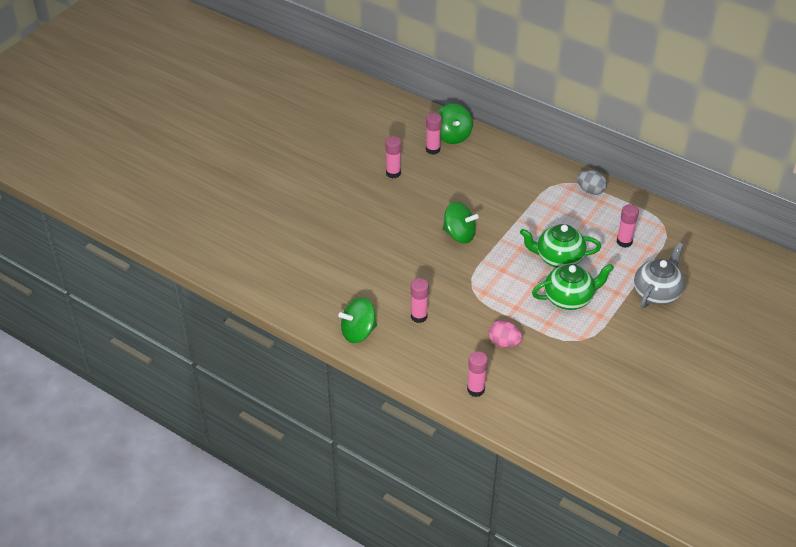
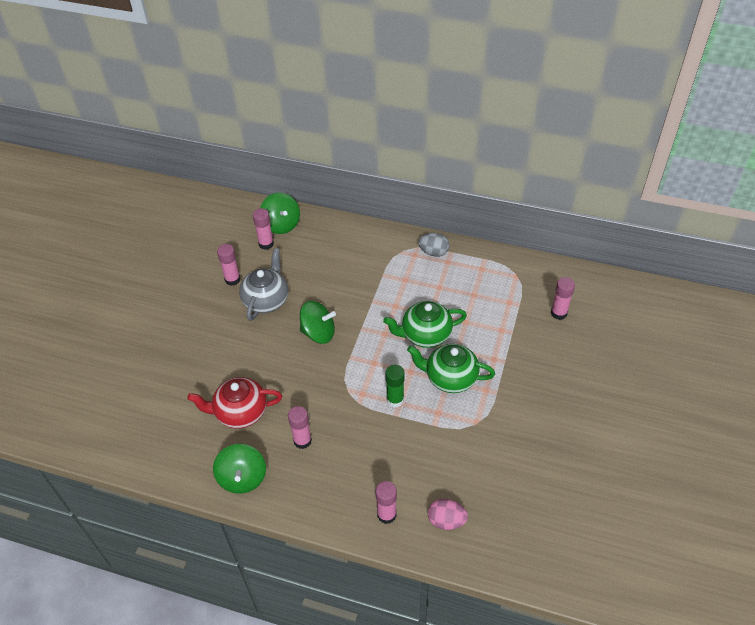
camera: 15 degrees left, 5 degrees up
green spinning top [338,297,377,343] -> green spinning top turned 60 degrees counterclockwise [213,444,266,494]
pink egg [489,320,522,348] -> pink egg moved to [428,499,468,530]
green teapot [532,264,614,310] -> green teapot turned 135 degrees counterclockwise [407,344,495,393]
pink glue stick [617,204,639,248] -> pink glue stick moved to [551,277,575,320]
grey teapot [634,242,685,308] -> grey teapot moved to [239,248,288,321]
none -> red teapot [187,377,282,428]
none -> green glue stick [385,365,405,407]

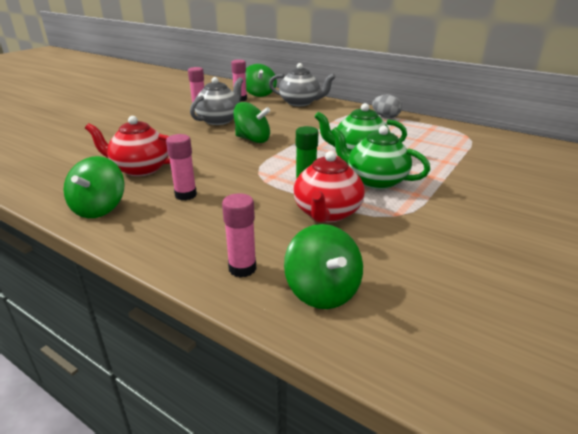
camera: 15 degrees right, 20 degrees down
pink egg [428,499,468,530] -> green spinning top [284,224,363,309]
pink glue stick [551,277,575,320] -> none
none -> grey teapot [269,63,336,106]
none -> red teapot [293,151,365,223]

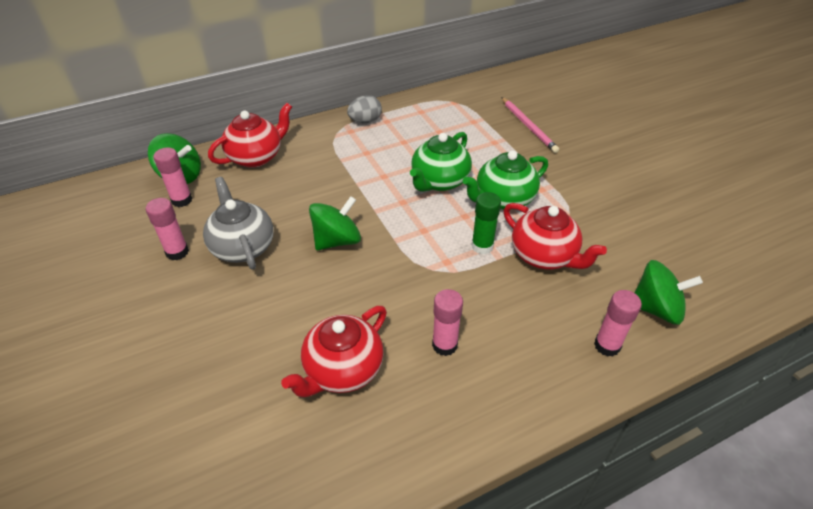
camera: 60 degrees left, 15 degrees up
green spinning top [63,156,125,218] -> none
grey teapot [269,63,336,106] -> red teapot [208,103,292,168]
none -> pink pencil [501,97,559,153]

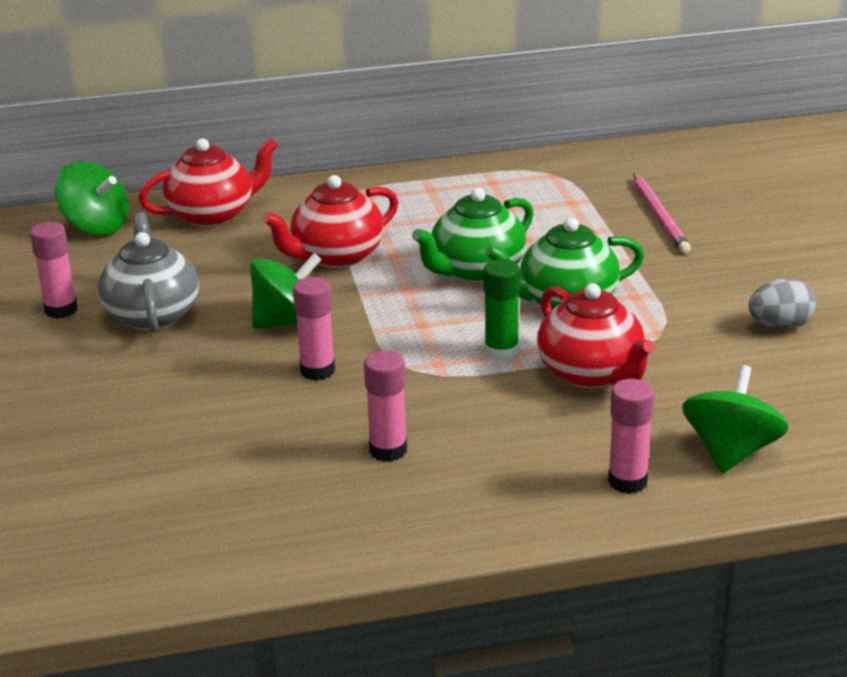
camera: 15 degrees right, 15 degrees down
pink glue stick [153,148,193,207] -> pink glue stick moved to [293,277,335,381]
red teapot [281,306,387,397] -> red teapot moved to [262,175,398,268]
grey egg [347,95,382,123] -> grey egg moved to [748,278,816,330]
green spinning top [634,260,703,325] -> green spinning top turned 90 degrees counterclockwise [682,365,788,473]

